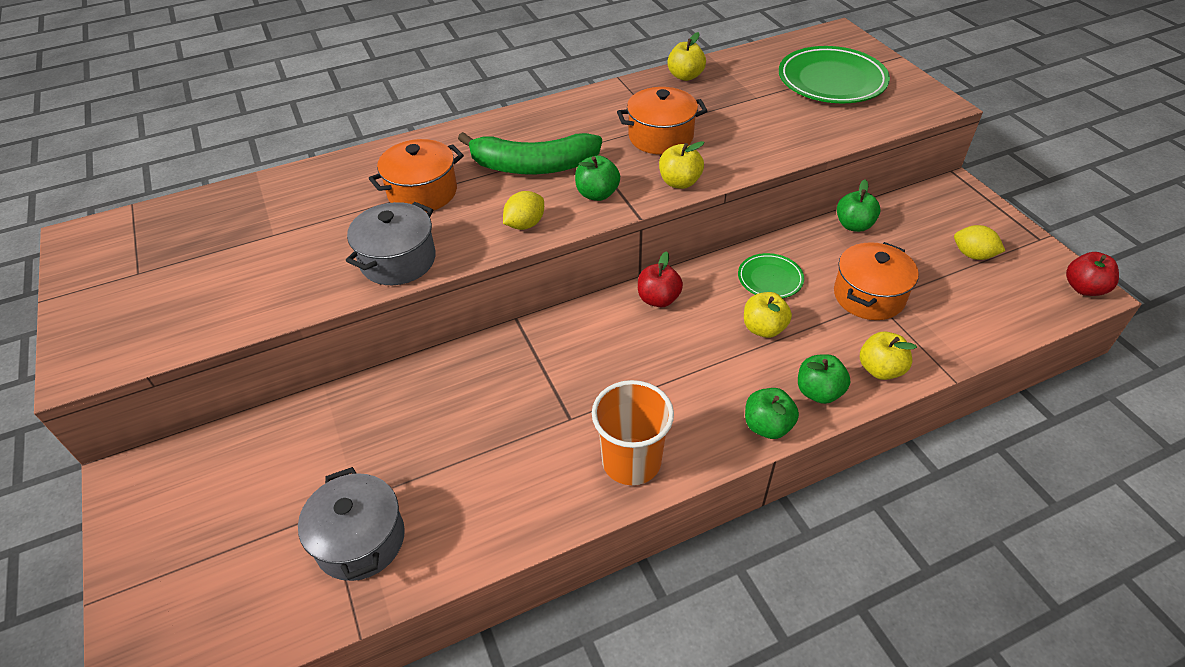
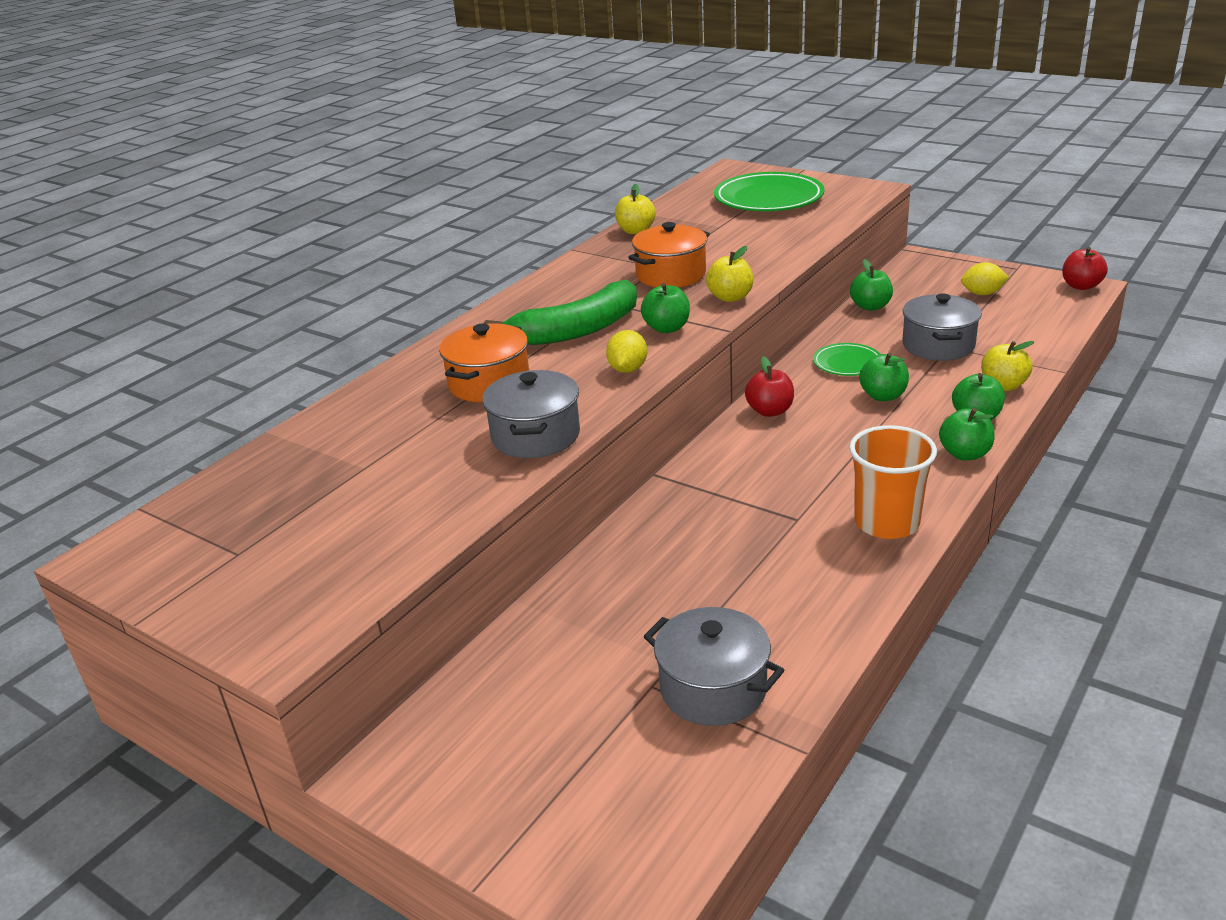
camera: 30 degrees left, 15 degrees down
yellow apple [744,292,792,338] -> green apple [859,353,909,401]
orange pot [834,242,919,320] -> grey pot [902,294,982,361]

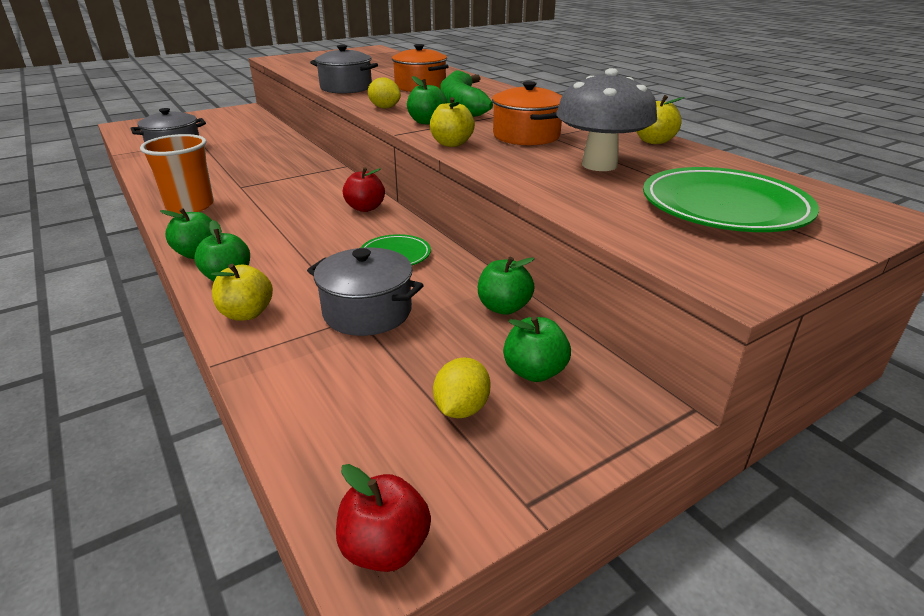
camera: 110 degrees right, 0 degrees up
green apple [859,353,909,401] -> green apple moved to [503,316,571,382]
none -> grey mushroom [556,68,657,171]

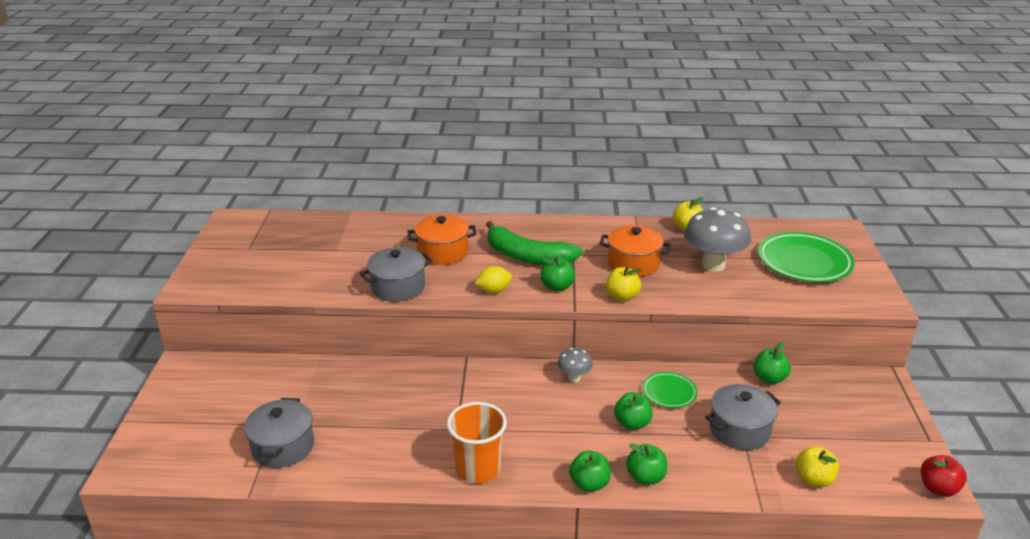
camera: 55 degrees left, 0 degrees up
yellow apple [211,264,273,321] -> yellow apple moved to [796,446,839,487]
red apple [343,167,385,212] -> grey mushroom [557,348,593,382]
yellow lemon [433,357,490,418] -> none
green apple [503,316,571,382] -> green apple moved to [614,392,653,430]

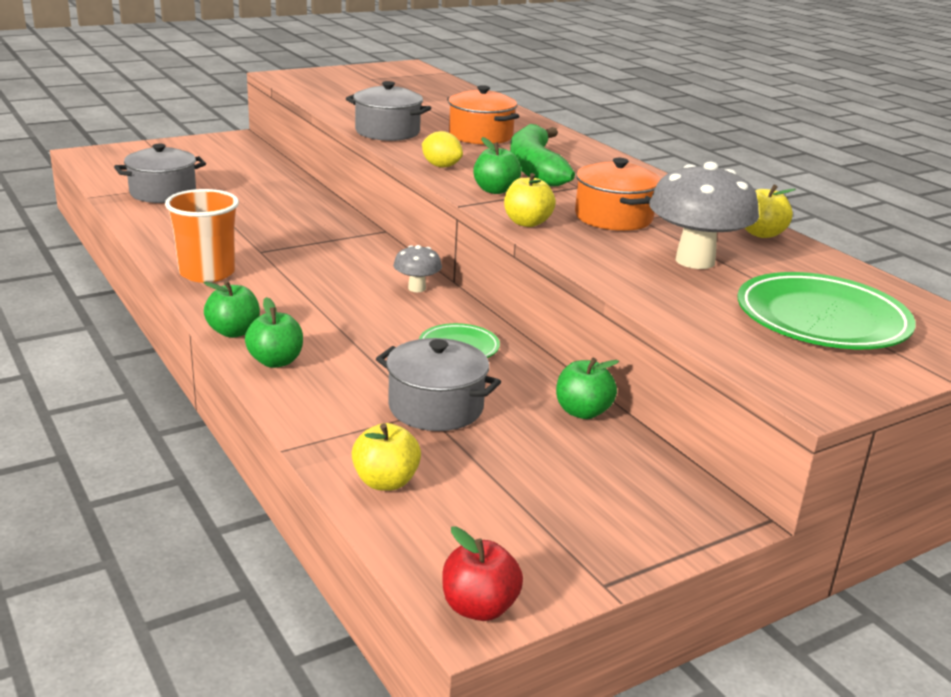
camera: 55 degrees right, 5 degrees down
green apple [614,392,653,430] -> none

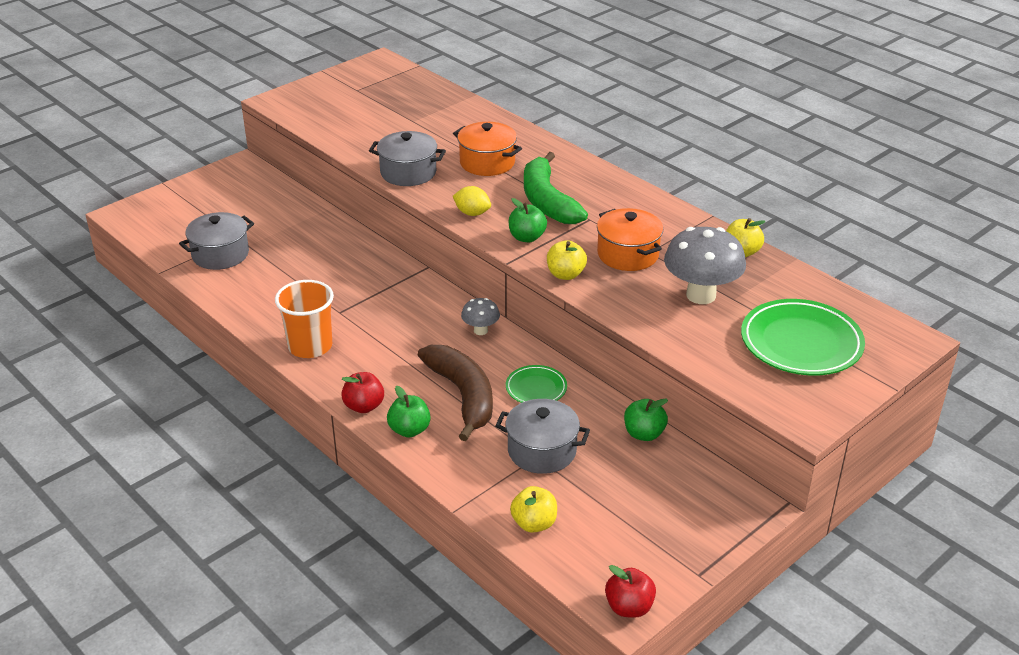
camera: 10 degrees left, 10 degrees up
green apple [204,281,260,338] -> red apple [341,372,384,413]
none -> brown banana [418,345,493,441]

